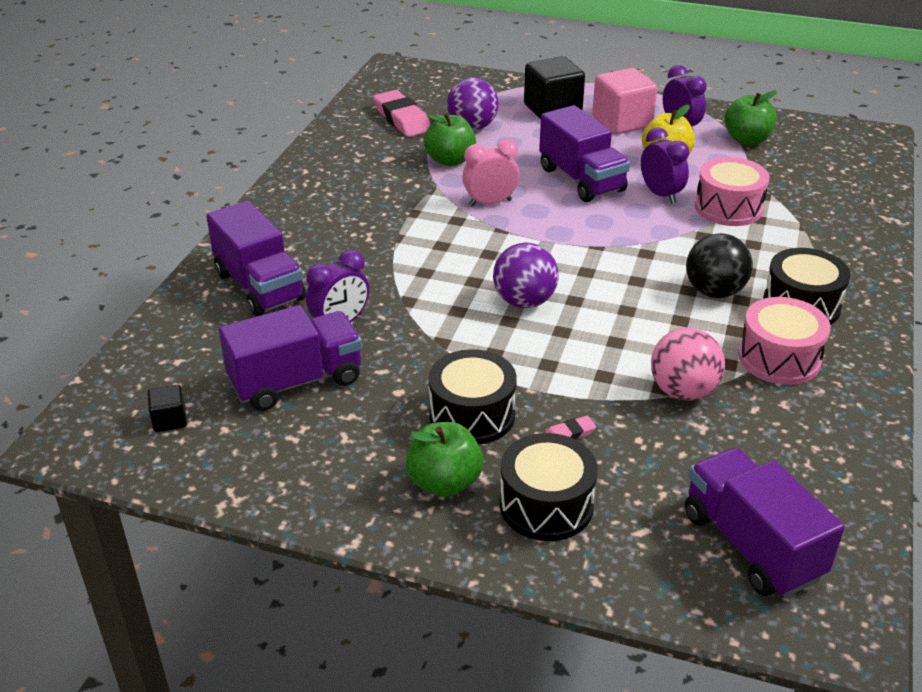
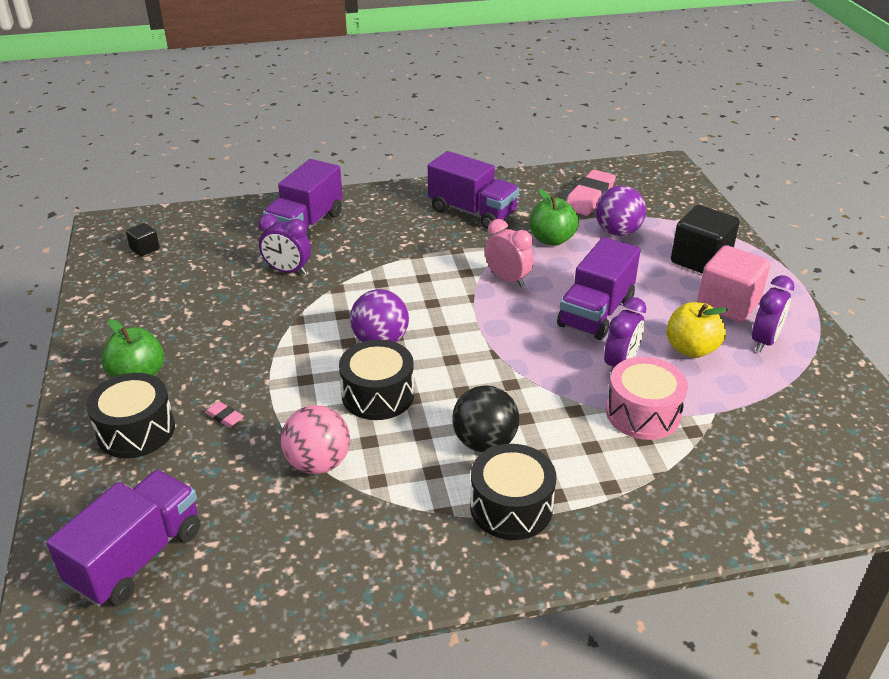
camera: 60 degrees right, 0 degrees up
purple truck [219,305,362,411] -> purple truck moved to [428,151,519,230]
black drum [429,349,517,445] -> black drum moved to [339,340,414,420]
green apple [724,90,777,145] -> none
pink drum [738,297,831,385] -> none

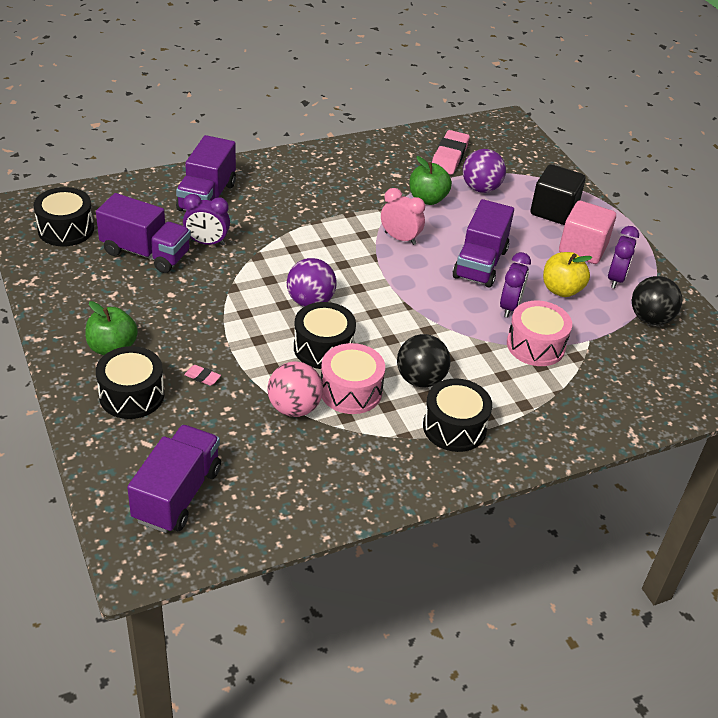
camera: 15 degrees left, 5 degrees up
black cube [126,223,160,256] -> black drum [33,187,94,246]
purple truck [428,151,519,230] -> purple truck moved to [96,193,191,273]
none -> pink drum [321,343,385,414]
none -> black ball [632,276,683,325]

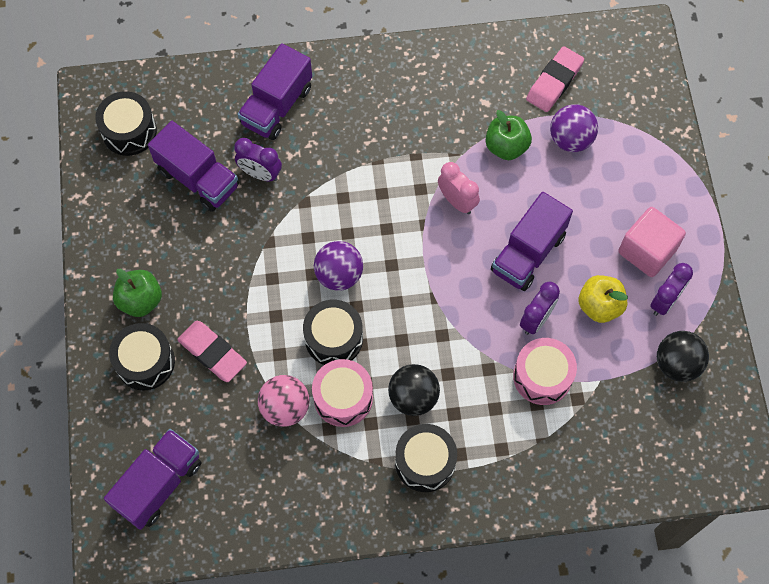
camera: 20 degrees right, 25 degrees up
pink eraser [184,365,221,386] -> pink eraser [177,321,247,382], size x2.23
black cube [531,164,586,225] -> none

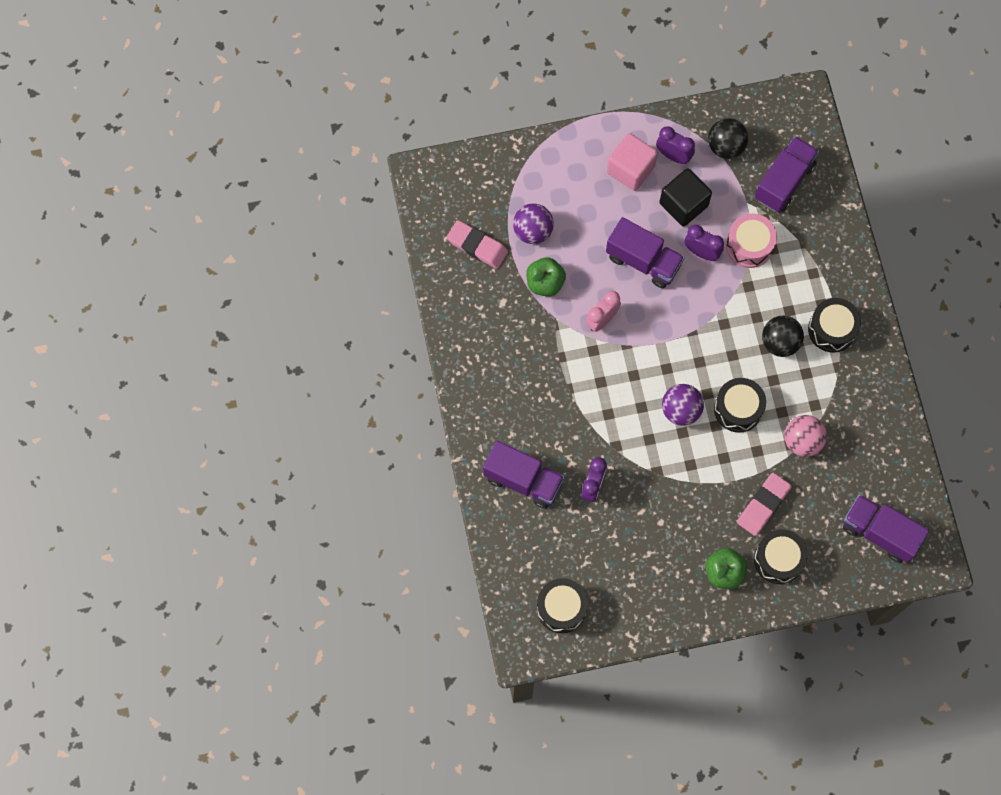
camera: 95 degrees left, 5 degrees up
purple truck [148,121,239,212] -> purple truck moved to [755,136,819,213]
pink drum [312,359,373,427] -> none
yellow apple [579,275,628,323] -> black cube [659,168,712,226]

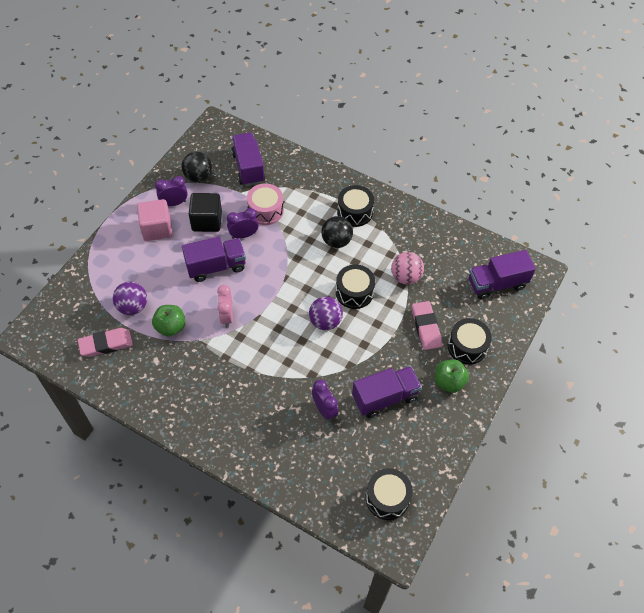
camera: 50 degrees left, 15 degrees down
purple truck [483,441,564,508] -> purple truck moved to [352,366,422,418]

